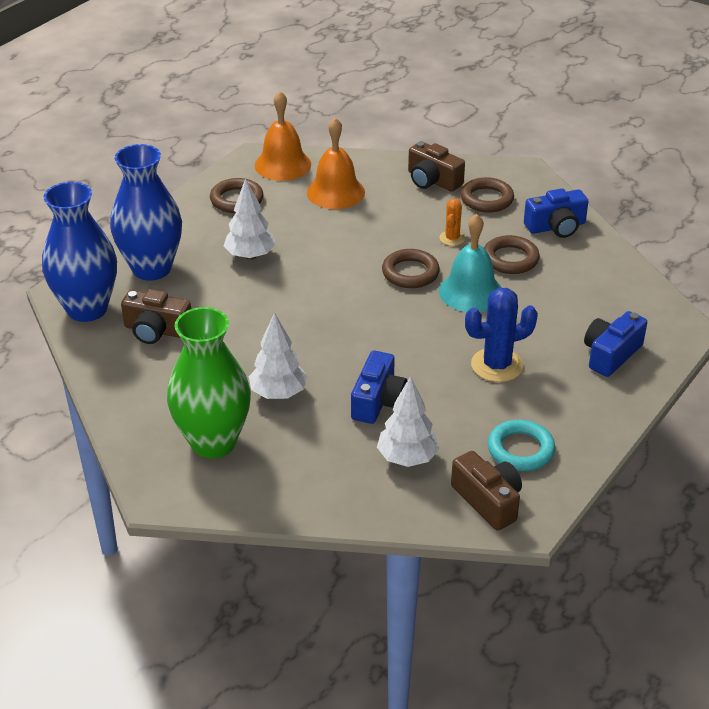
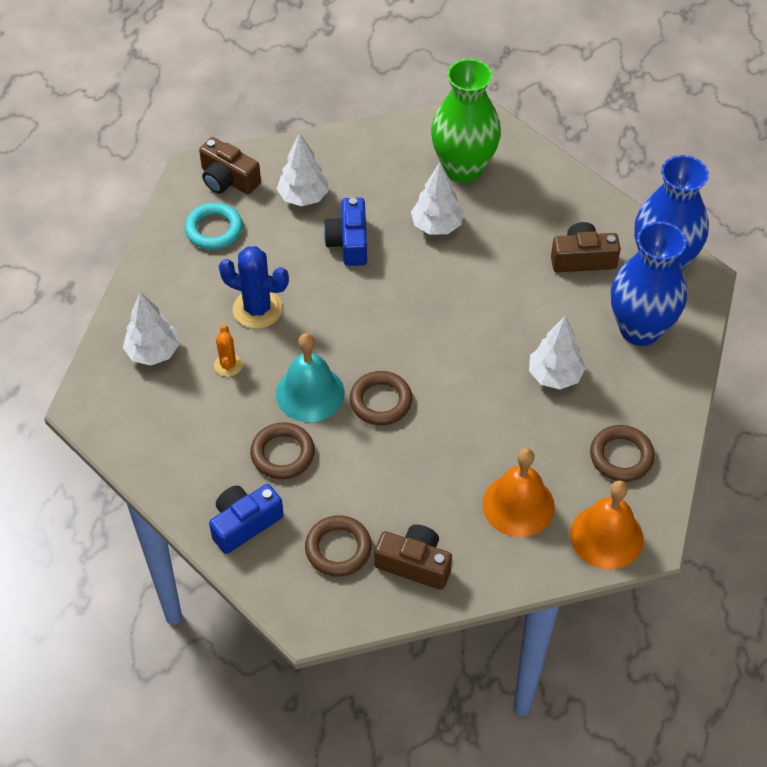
camera: 160 degrees right, 15 degrees up
orange cactus [440,199,465,246] -> orange cactus moved to [214,325,243,377]
blue cactus [465,288,538,382] -> blue cactus turned 60 degrees clockwise [219,246,289,329]
blue camera [584,311,647,377] -> white tree [123,292,179,365]

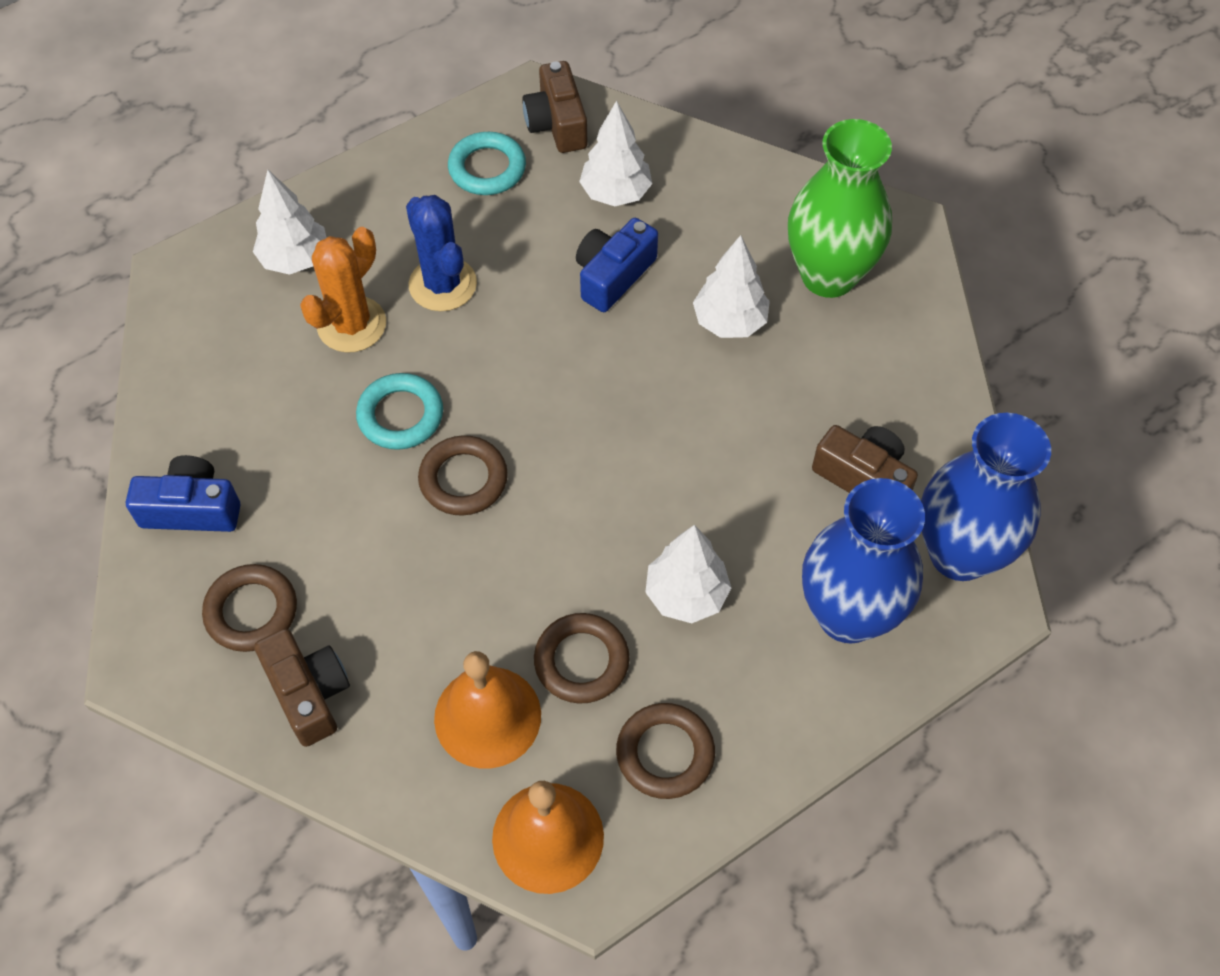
camera: 40 degrees right, 5 degrees up
orange cactus [214,325,243,377] -> orange cactus [300,227,386,353], size x1.80
brown ring [250,422,315,479] -> brown ring moved to [534,613,630,704]
turquoise bell [276,333,345,422] -> turquoise ring [356,373,443,450]

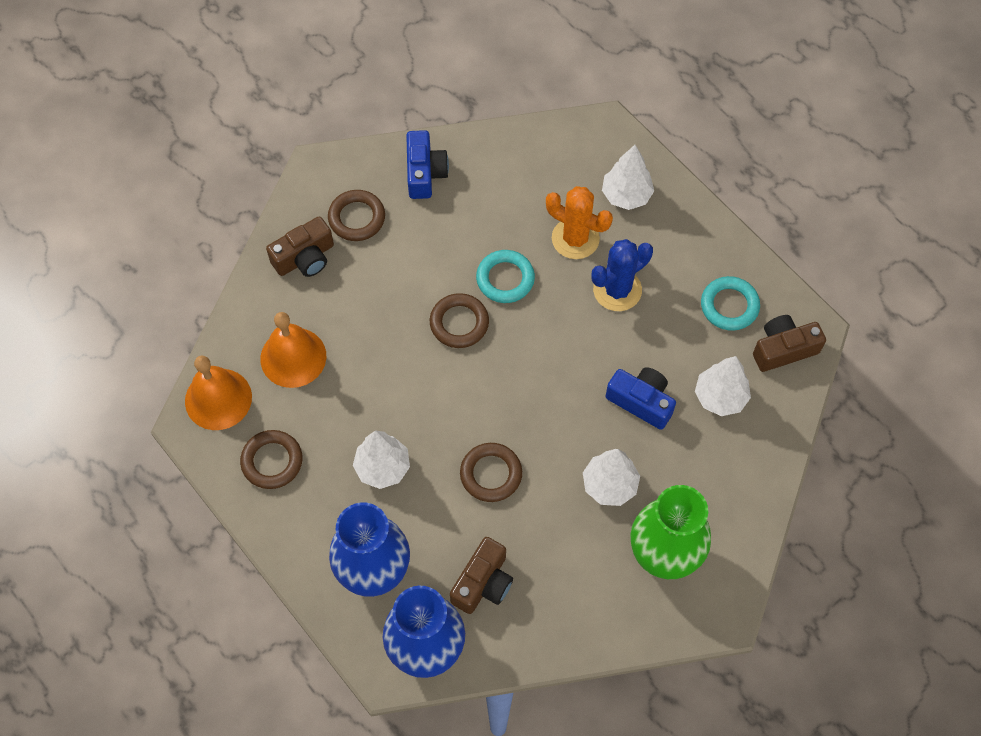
camera: 85 degrees right, 5 degrees up
brown ring [534,613,630,704] -> brown ring moved to [460,443,522,502]

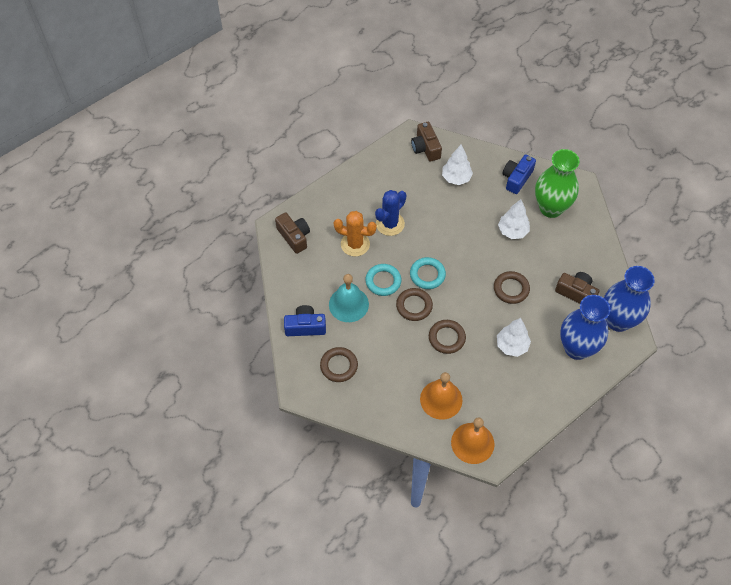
camera: 90 degrees left, 5 degrees down
brown ring [240,430,302,489] -> brown ring moved to [429,320,466,354]
brown camera [266,216,334,277] -> brown camera moved to [275,213,310,254]
orange cactus [546,186,613,259] -> orange cactus turned 75 degrees clockwise [334,211,377,257]
blue cactus [592,239,653,311] -> blue cactus turned 75 degrees clockwise [375,190,406,236]
white tree [602,145,654,210] -> none
blue camera [606,367,676,430] -> blue camera moved to [502,154,536,194]
turquoise ring [701,276,760,331] -> turquoise ring moved to [410,257,446,289]
none -> turquoise bell [329,274,369,322]

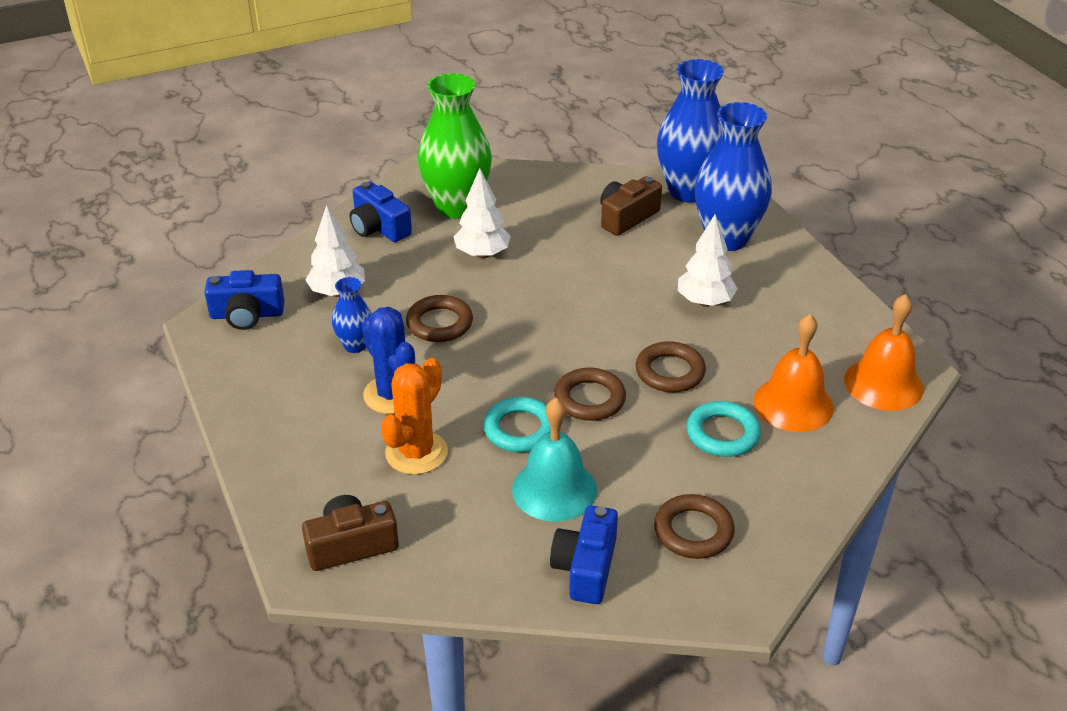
camera: 75 degrees left, 20 degrees down
turquoise ring [410,257,446,289] -> turquoise ring moved to [687,401,761,457]
brown camera [411,122,442,162] -> blue camera [204,270,285,330]
brown ring [494,271,530,304] -> brown ring moved to [406,295,473,342]
none -> blue vase [332,277,372,353]

